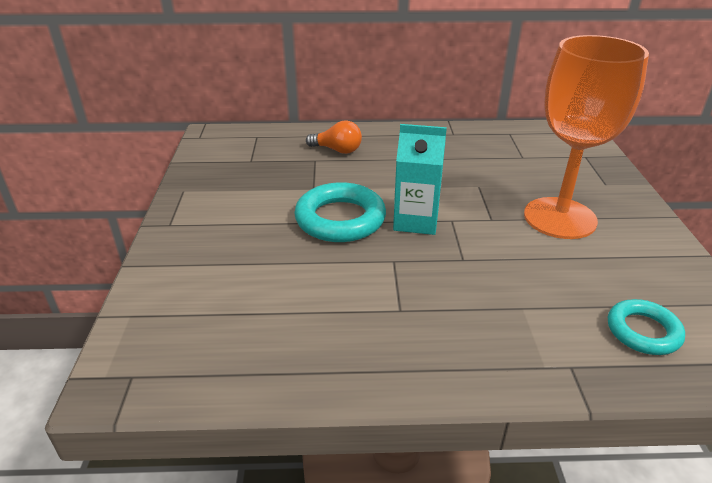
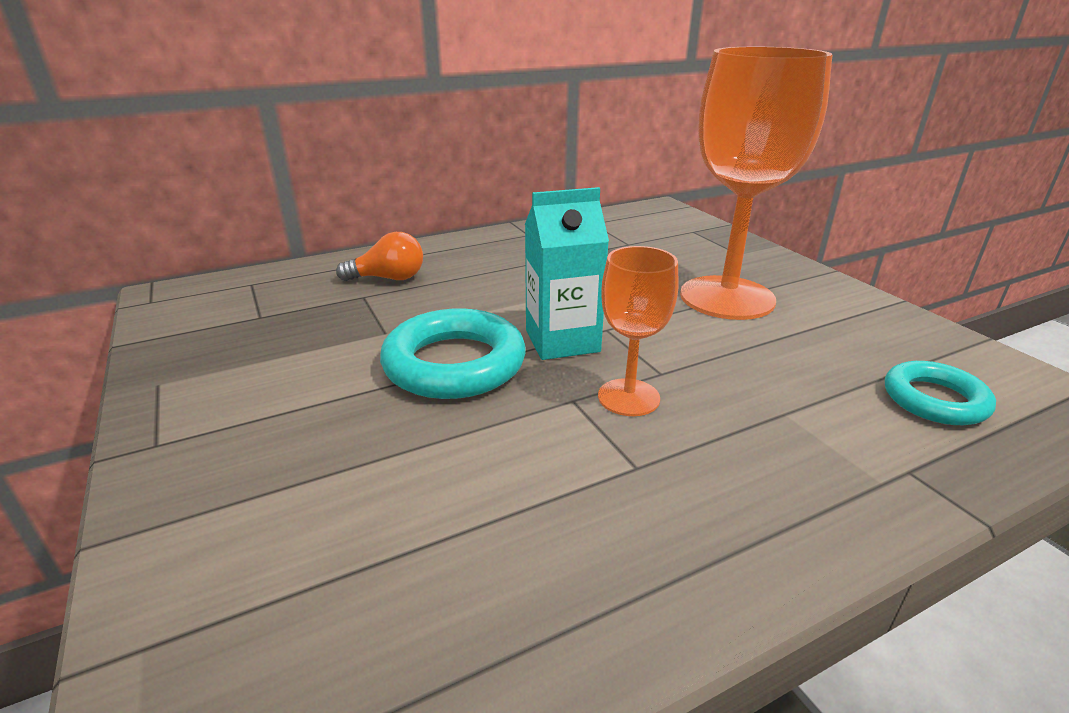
camera: 25 degrees left, 5 degrees down
none -> orange goblet [598,246,679,416]

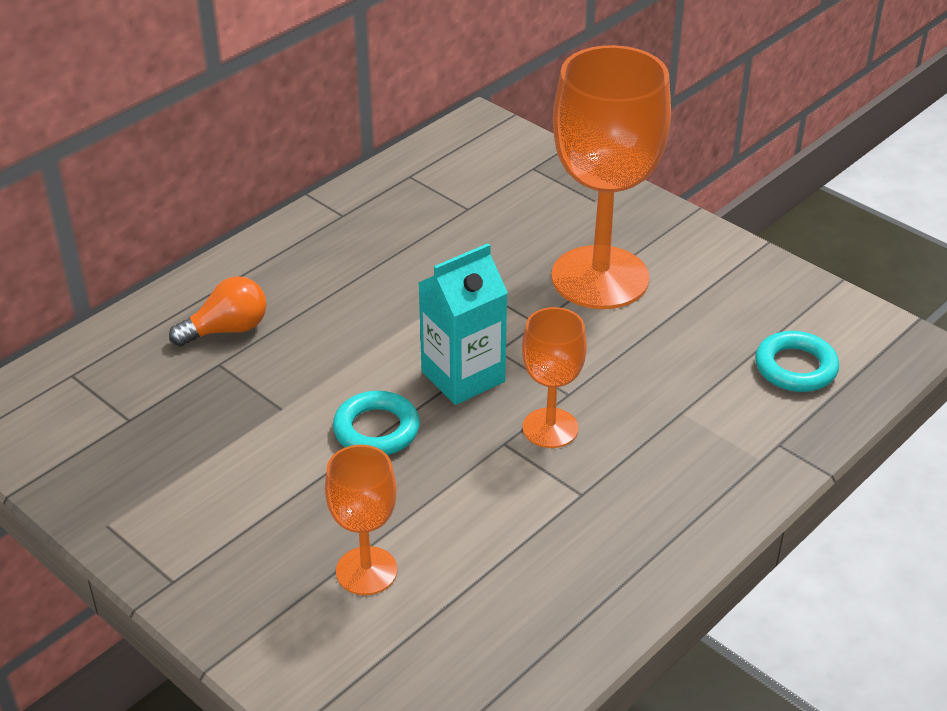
camera: 20 degrees left, 10 degrees up
turquoise ring [380,308,526,399] -> turquoise ring [333,391,420,455], size x0.62
none -> orange goblet [325,445,397,595]

